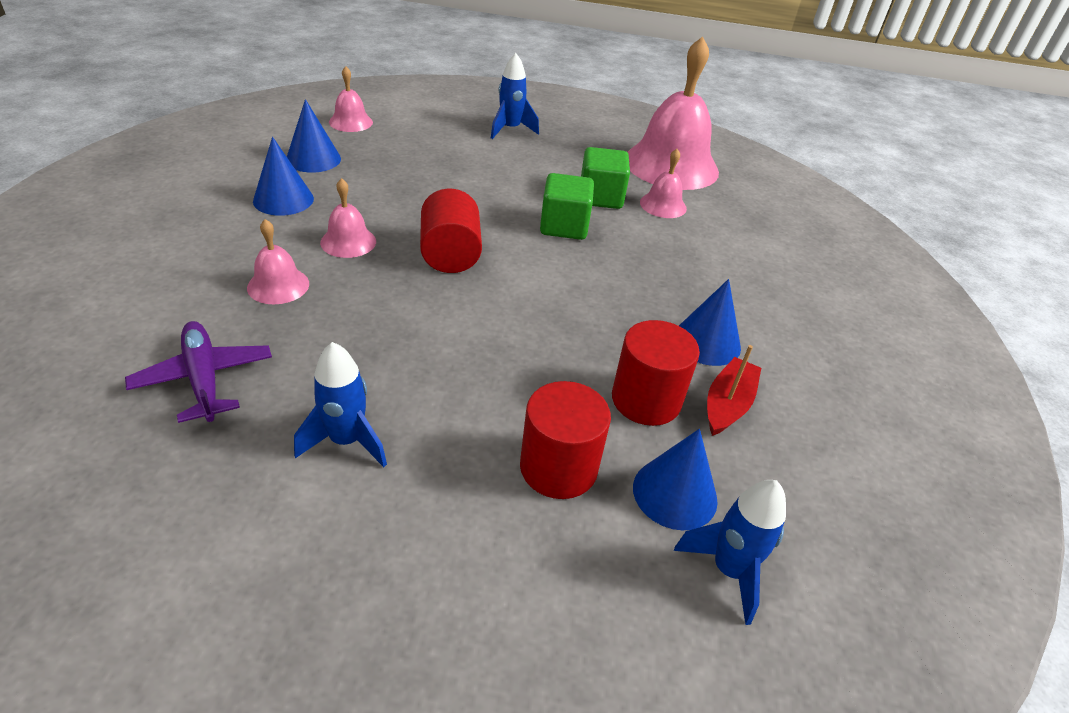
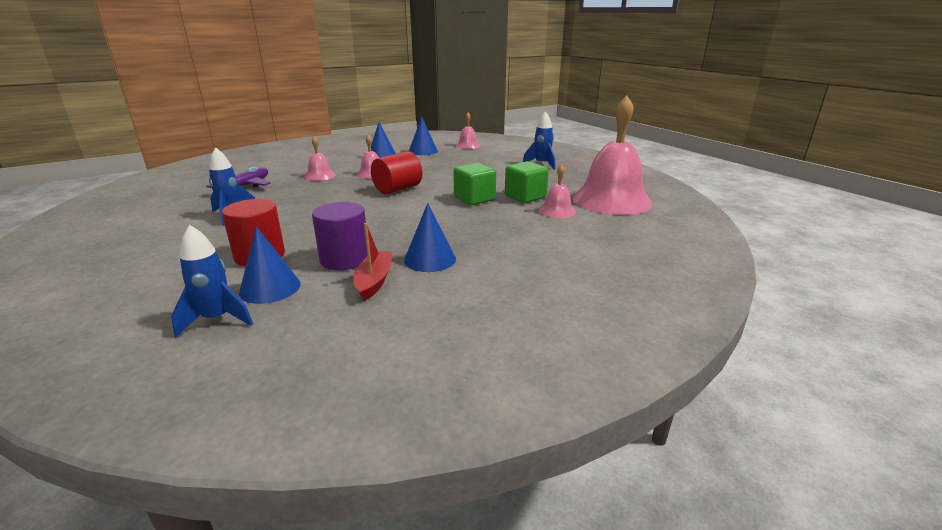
camera: 55 degrees right, 15 degrees down
red cylinder [612,320,700,426] -> purple cylinder [312,202,367,270]
red boat [707,345,761,436] -> red boat turned 75 degrees counterclockwise [354,223,393,301]

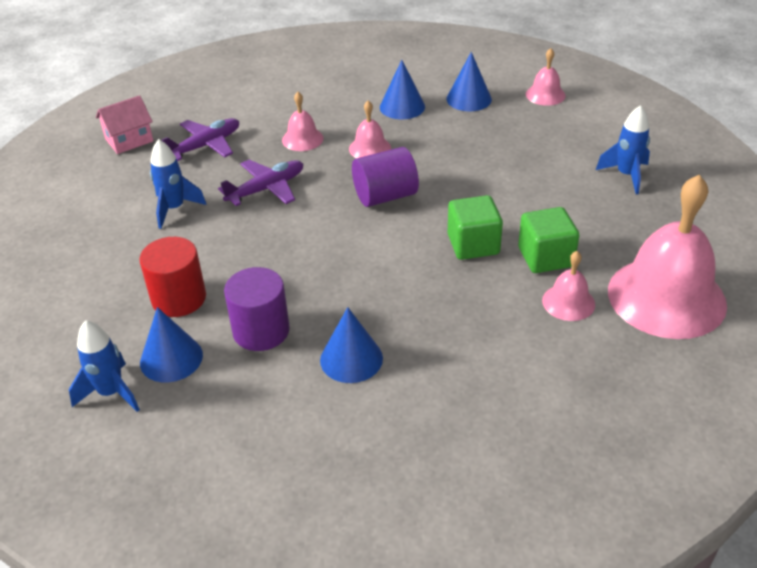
camera: 25 degrees right, 15 degrees up
red boat [354,223,393,301] -> none
red cylinder [371,151,422,194] -> purple cylinder [352,147,419,207]
none -> pink house [96,95,153,154]
none -> purple plane [218,160,303,206]

